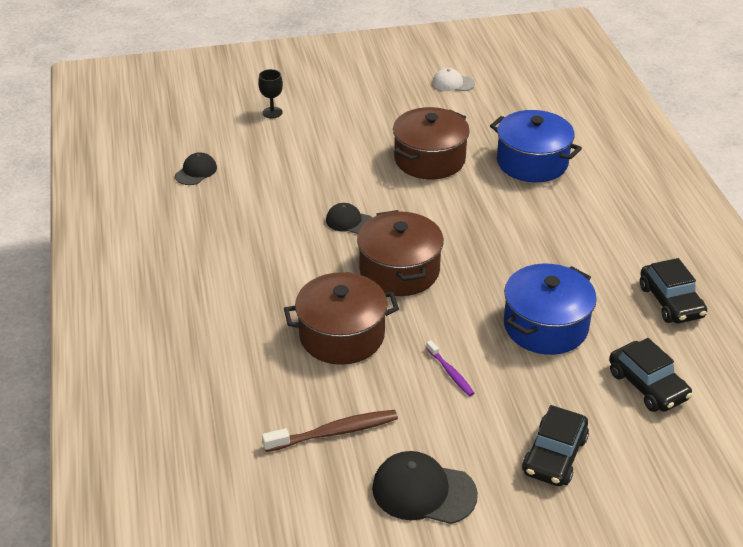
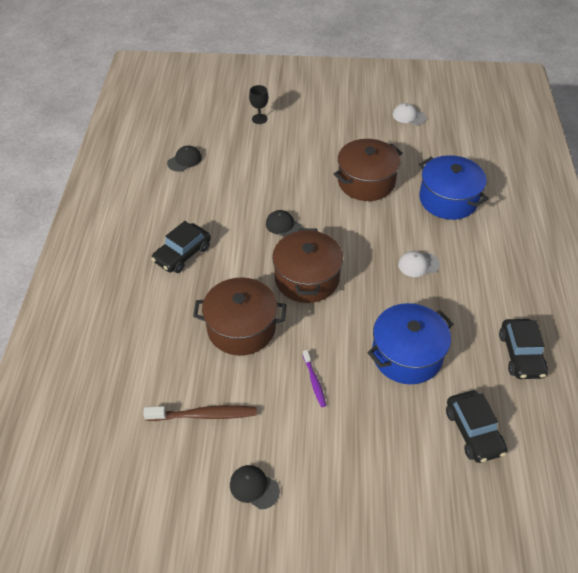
camera: 15 degrees right, 10 degrees up
black cap [372,451,478,524] -> black cap [230,465,280,509], size x0.60
black car [522,405,589,486] -> black car moved to [151,221,211,273]
none -> white cap [398,251,440,277]

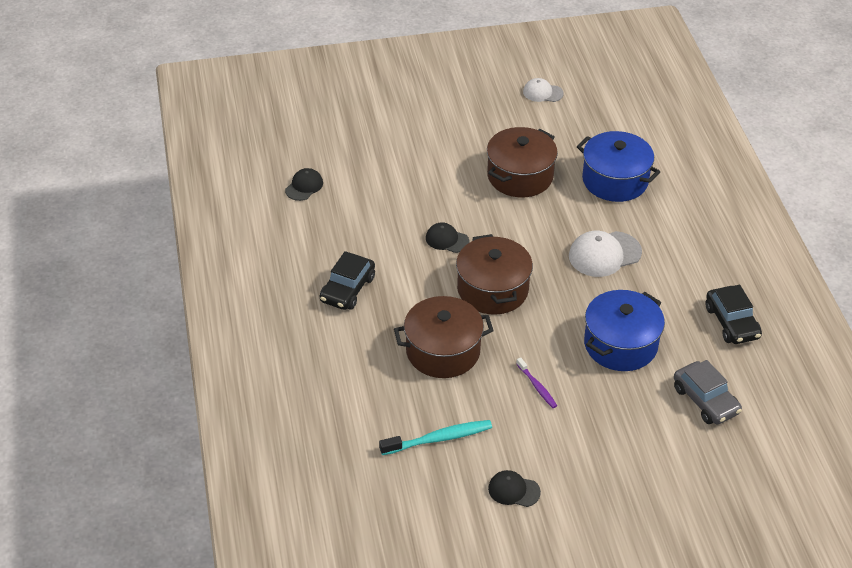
camera: 15 degrees left, 5 degrees down
brown toothbrush [143,405,257,421] -> turquoise toothbrush [379,420,492,455]
black goblet [249,85,268,124] -> none
white cap [398,251,440,277] -> white cap [569,231,642,277], size x1.66
black car [446,390,507,463] -> grey car [674,360,742,424]

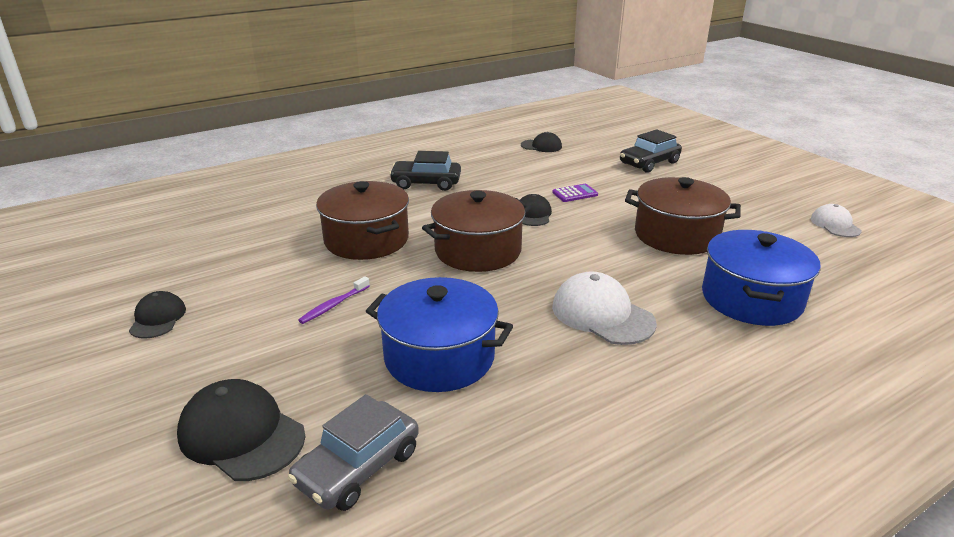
camera: 70 degrees right, 15 degrees down
turquoise toothbrush [379,420,492,455] -> none
black car [705,285,762,344] -> black car moved to [620,129,682,173]
none -> black cap [177,379,305,481]
none -> purple calculator [552,184,598,202]

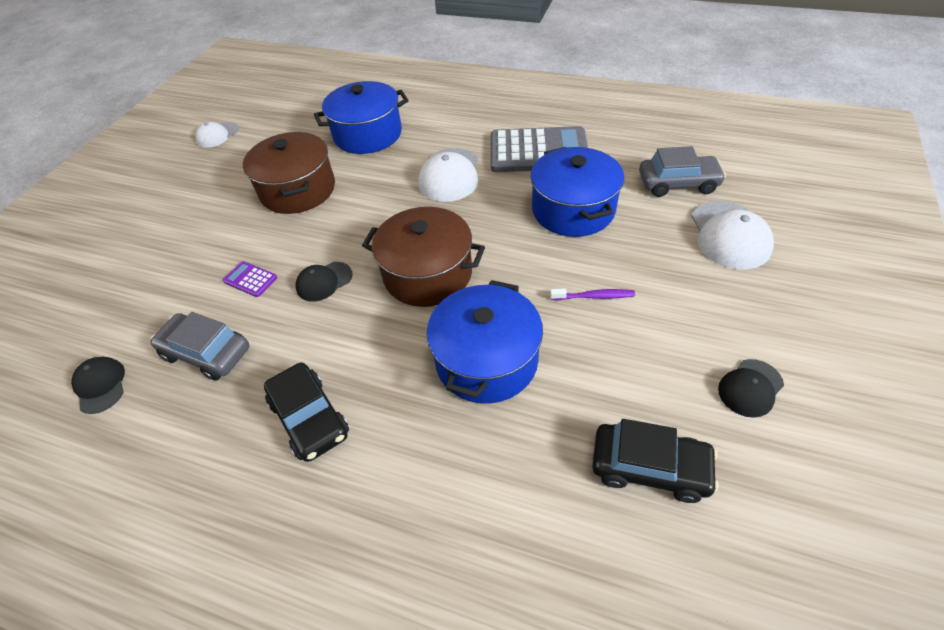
camera: 125 degrees left, 20 degrees up
black cap [177,379,305,481] -> white cap [691,201,774,269]
brown pot [316,181,409,260] -> blue pot [427,280,543,403]
black car [620,129,682,173] -> black car moved to [592,419,719,503]
none -> grey car [150,312,249,381]
none -> grey calculator [490,126,588,172]

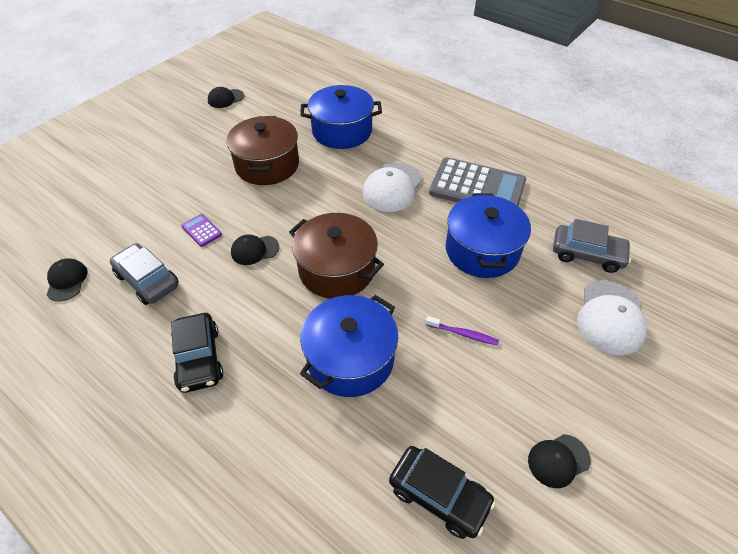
camera: 15 degrees right, 0 degrees up
white cap [195,122,239,148] -> black cap [208,87,244,108]

